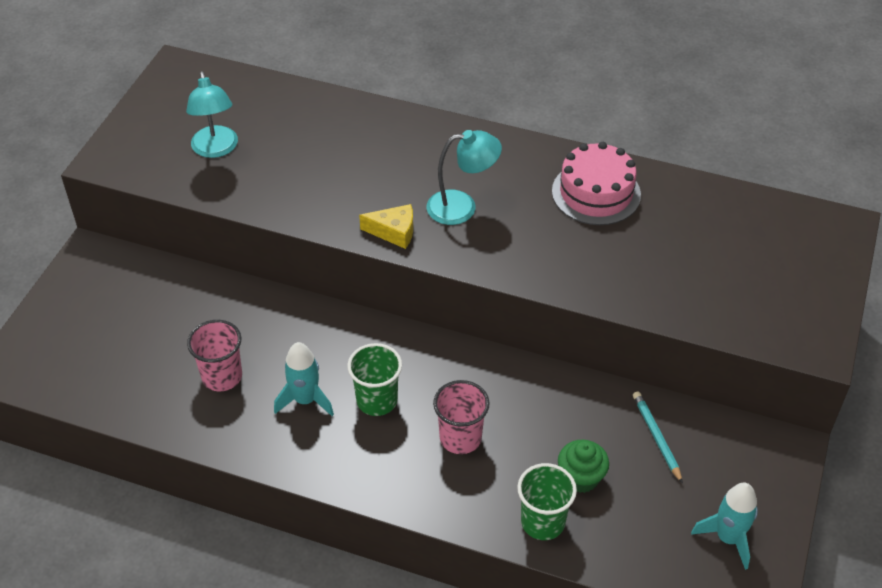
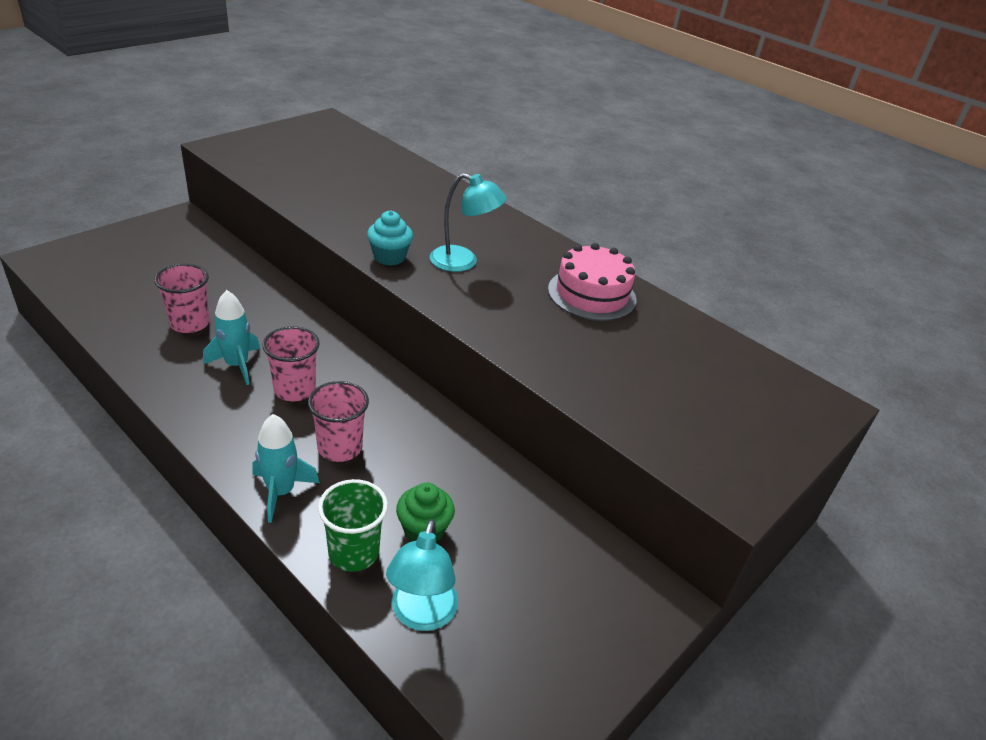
camera: 20 degrees right, 10 degrees down
turquoise lamp [186,71,238,158] -> turquoise lamp moved to [386,519,458,631]
green cup [347,343,402,416] -> pink cup [262,326,320,401]
yellow cheese [359,204,413,249] -> turquoise cupcake [367,211,413,266]
turquoise pencil [633,391,683,484] -> none
turquoise rocket [691,483,758,570] -> turquoise rocket moved to [253,414,320,523]

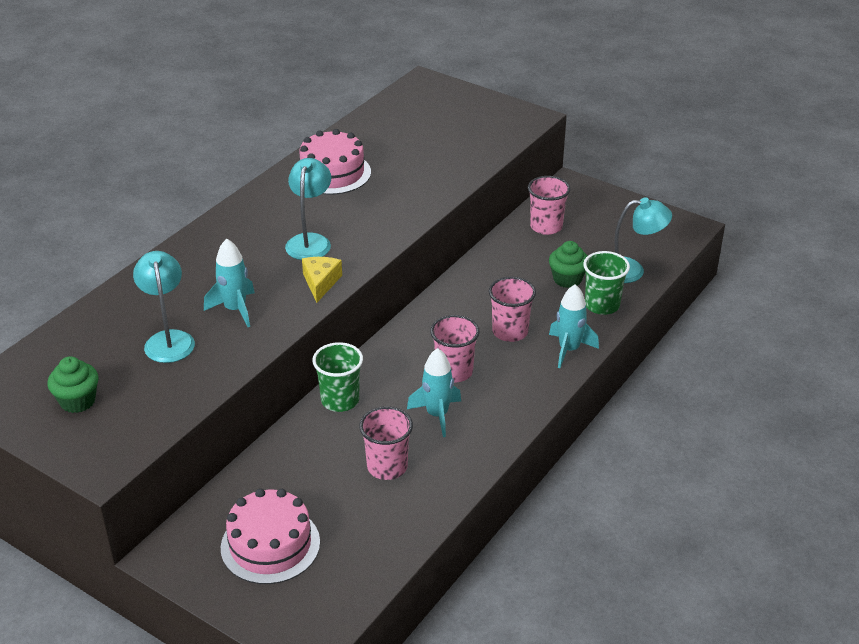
camera: 95 degrees left, 0 degrees up
turquoise cupcake [367,211,413,266] -> yellow cheese [302,257,342,303]
none -> green cupcake [47,356,98,413]
none -> turquoise lamp [133,251,195,363]
none -> turquoise rocket [204,239,255,327]
none -> pink cake [221,488,320,584]
none -> green cup [312,342,363,412]
none -> pink cup [528,176,570,235]

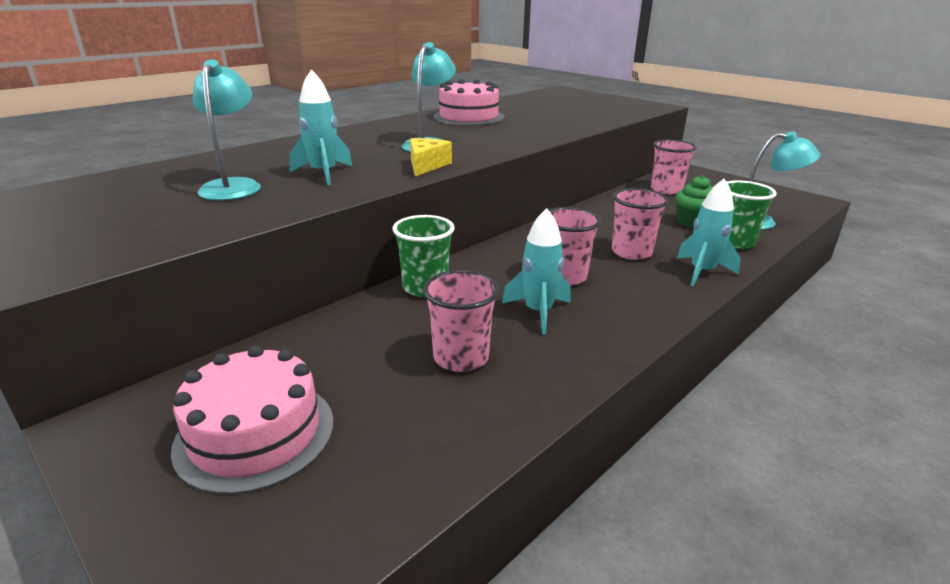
camera: 10 degrees right, 10 degrees down
green cupcake [47,356,98,413] -> none

